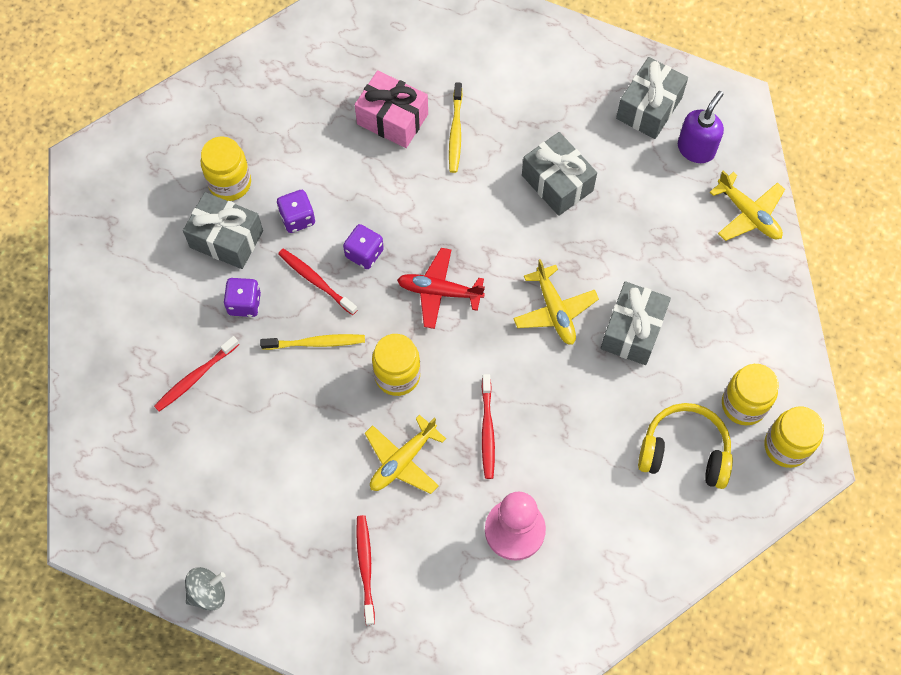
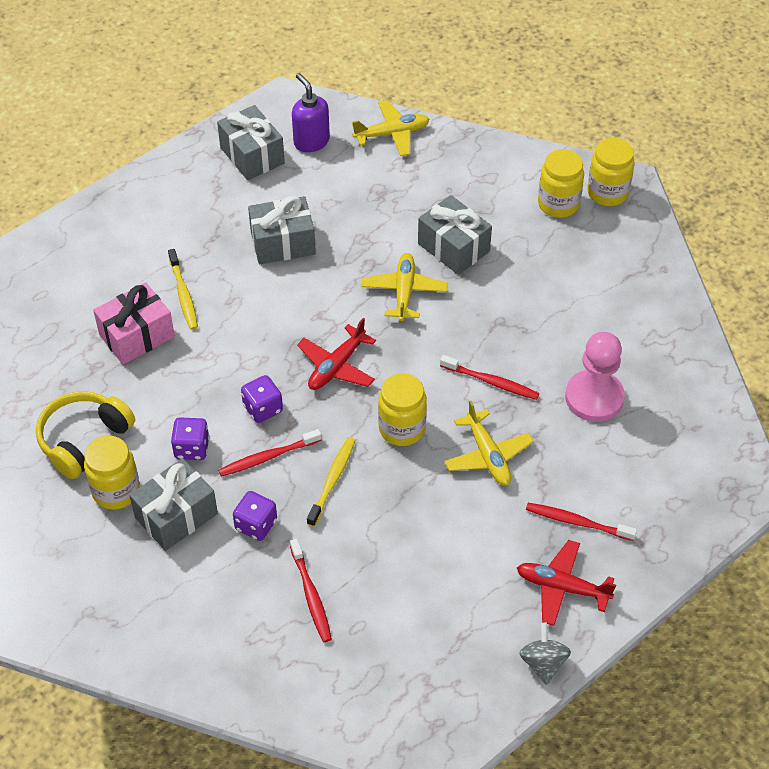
camera: 65 degrees left, 15 degrees down
yellow toothbrush [449,83,463,173] -> yellow toothbrush turned 45 degrees clockwise [168,249,198,330]
yellow plane [513,259,599,345] -> yellow plane turned 90 degrees counterclockwise [362,253,448,321]
yellow headphones [638,403,733,489] -> yellow headphones moved to [36,391,135,479]
none -> red plane [517,540,616,626]

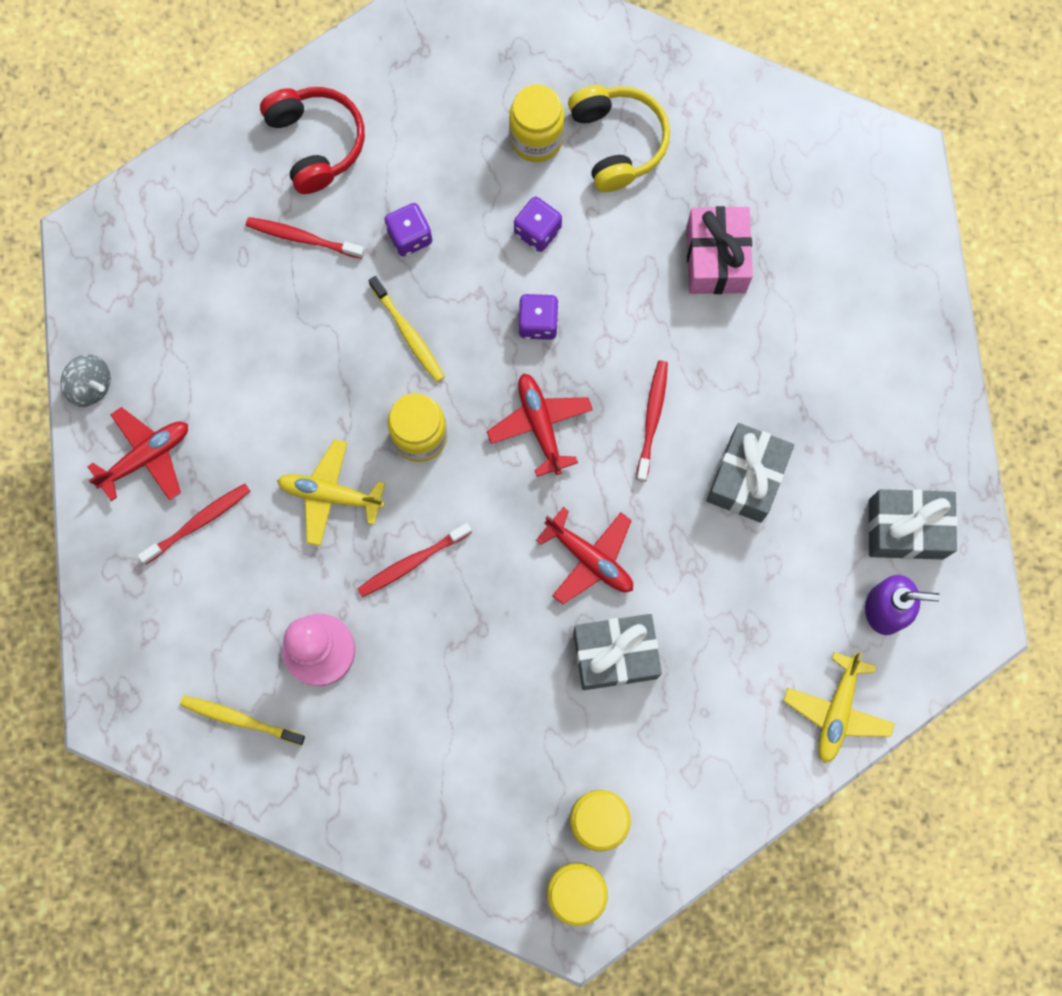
camera: 125 degrees right, 25 degrees up
grey gift [129,458,218,551] -> none
yellow toothbrush [168,249,198,330] -> yellow toothbrush moved to [180,695,305,746]
red toothbrush [218,429,322,477] -> red toothbrush moved to [636,360,668,482]
yellow plane [362,253,448,321] -> red plane [536,507,633,604]
none -> red headphones [260,87,365,194]

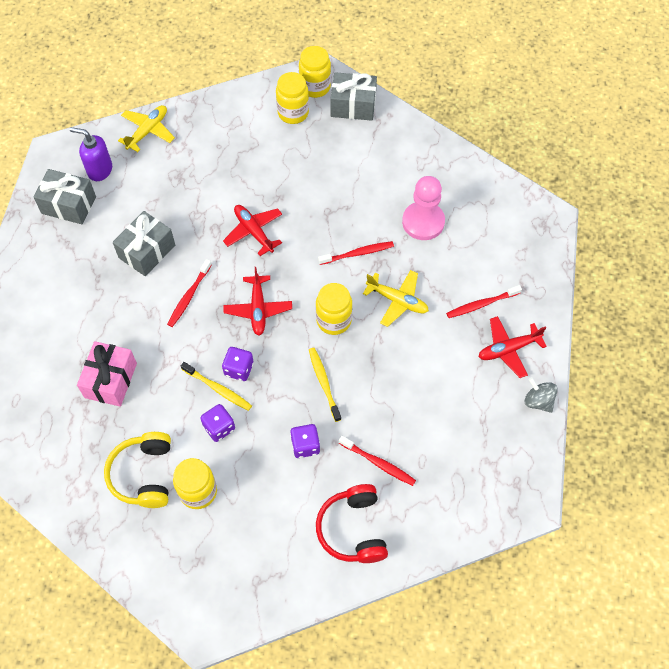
camera: 165 degrees left, 15 degrees down
yellow toothbrush [180,695,305,746] -> yellow toothbrush moved to [181,362,252,411]
grey gift [573,614,662,690] -> grey gift moved to [330,72,377,121]

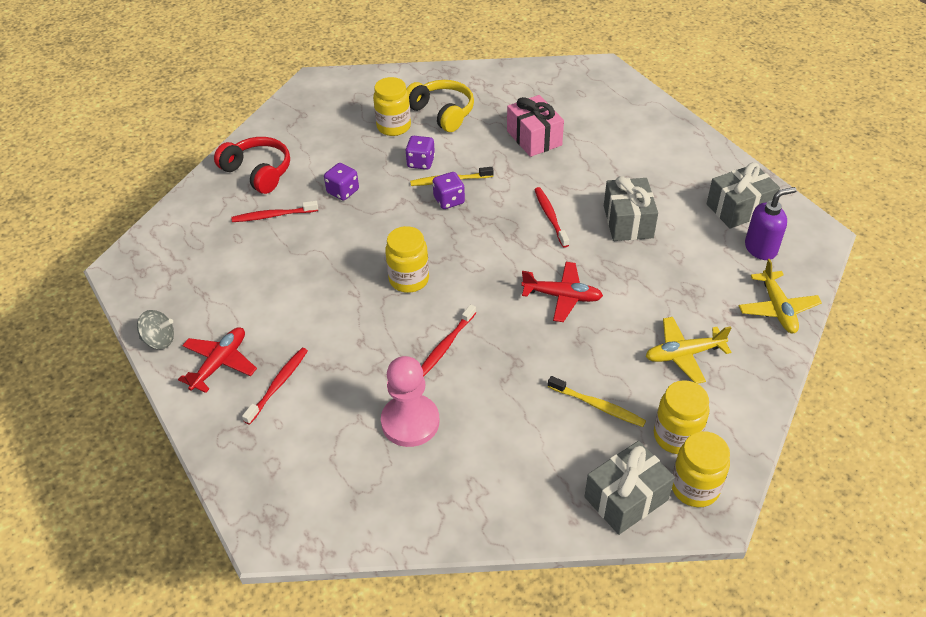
camera: 140 degrees right, 15 degrees down
red plane [223,267,292,336] -> none
yellow toothbrush [309,348,341,422] -> yellow toothbrush moved to [548,376,646,427]
yellow plane [363,270,429,327] -> yellow plane moved to [646,317,731,384]

